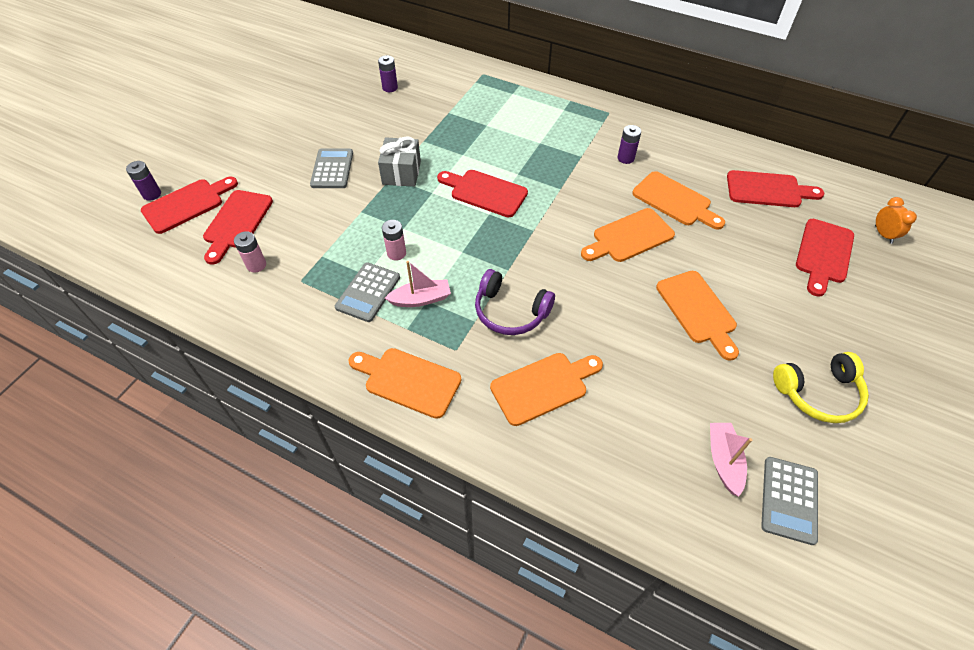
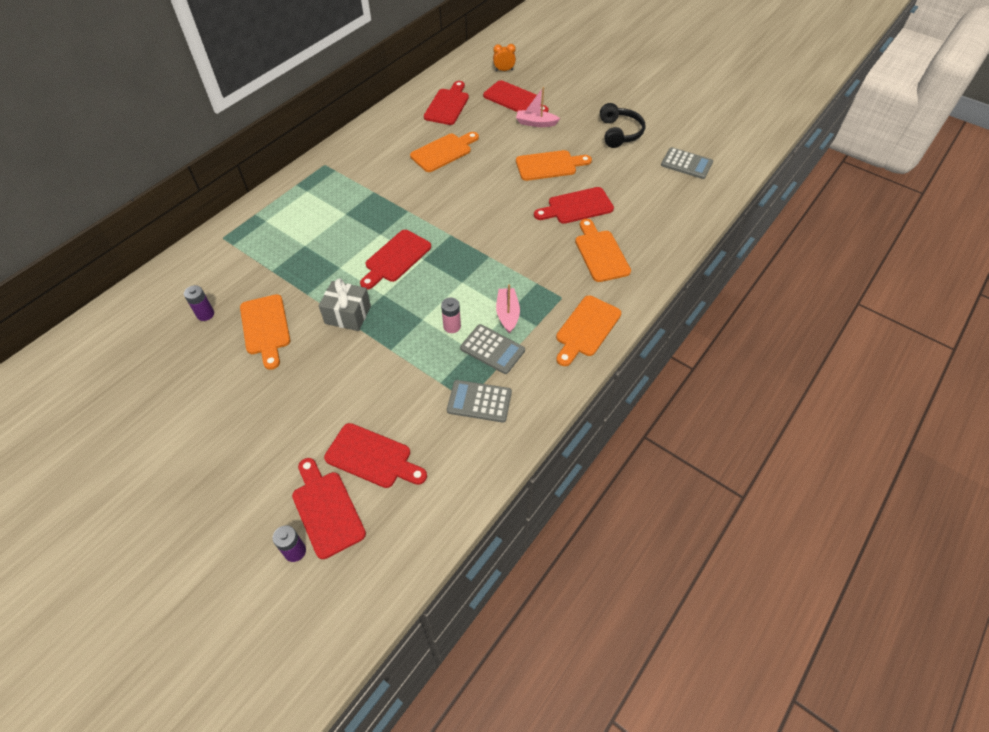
camera: 80 degrees left, 0 degrees up
pink battery [234,231,266,272] -> none
grey calculator [310,148,353,188] -> grey calculator moved to [447,380,512,423]
purple headphones [475,269,555,335] -> none
orange cutting board [581,208,675,262] -> orange cutting board moved to [240,294,290,370]
purple battery [618,125,641,164] -> none
pink boat [710,423,752,497] -> pink boat moved to [516,87,560,127]
yellow headphones [773,352,869,423] -> black headphones [600,103,645,148]
none -> red cutting board [534,187,614,224]

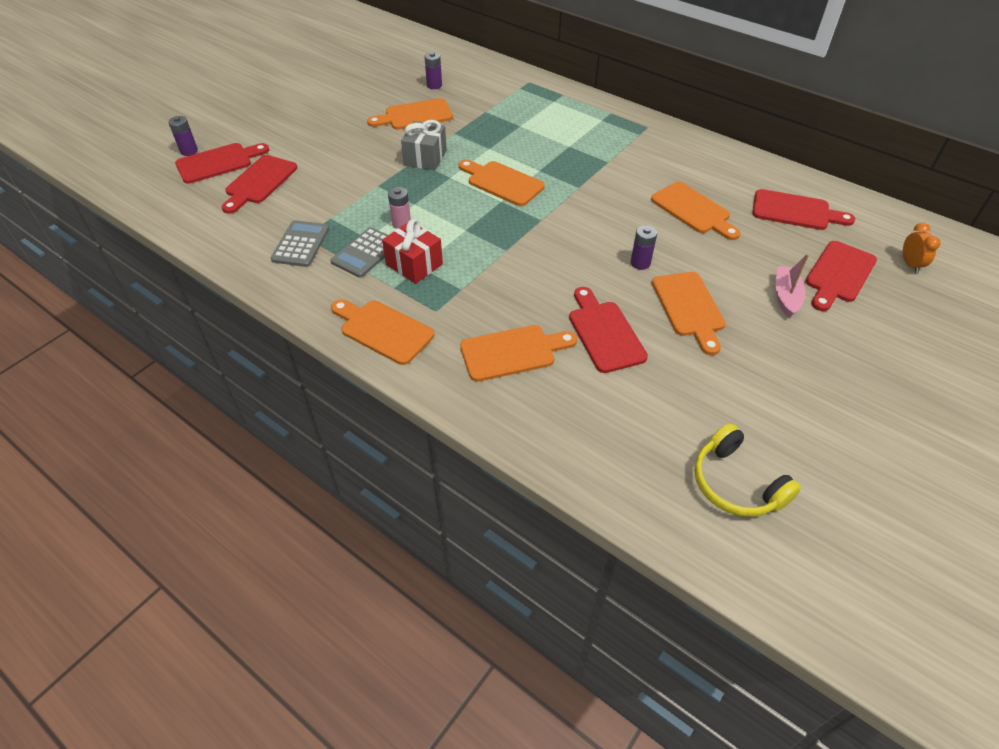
camera: 90 degrees right, 5 degrees down
red cutting board [360,230,431,289] -> orange cutting board [459,160,545,206]
pink boat [496,284,520,334] -> red gift [382,219,443,284]
black headphones [600,103,645,148] -> none
grey calculator [661,147,713,179] -> yellow headphones [694,423,801,517]
none -> purple battery [631,225,657,270]

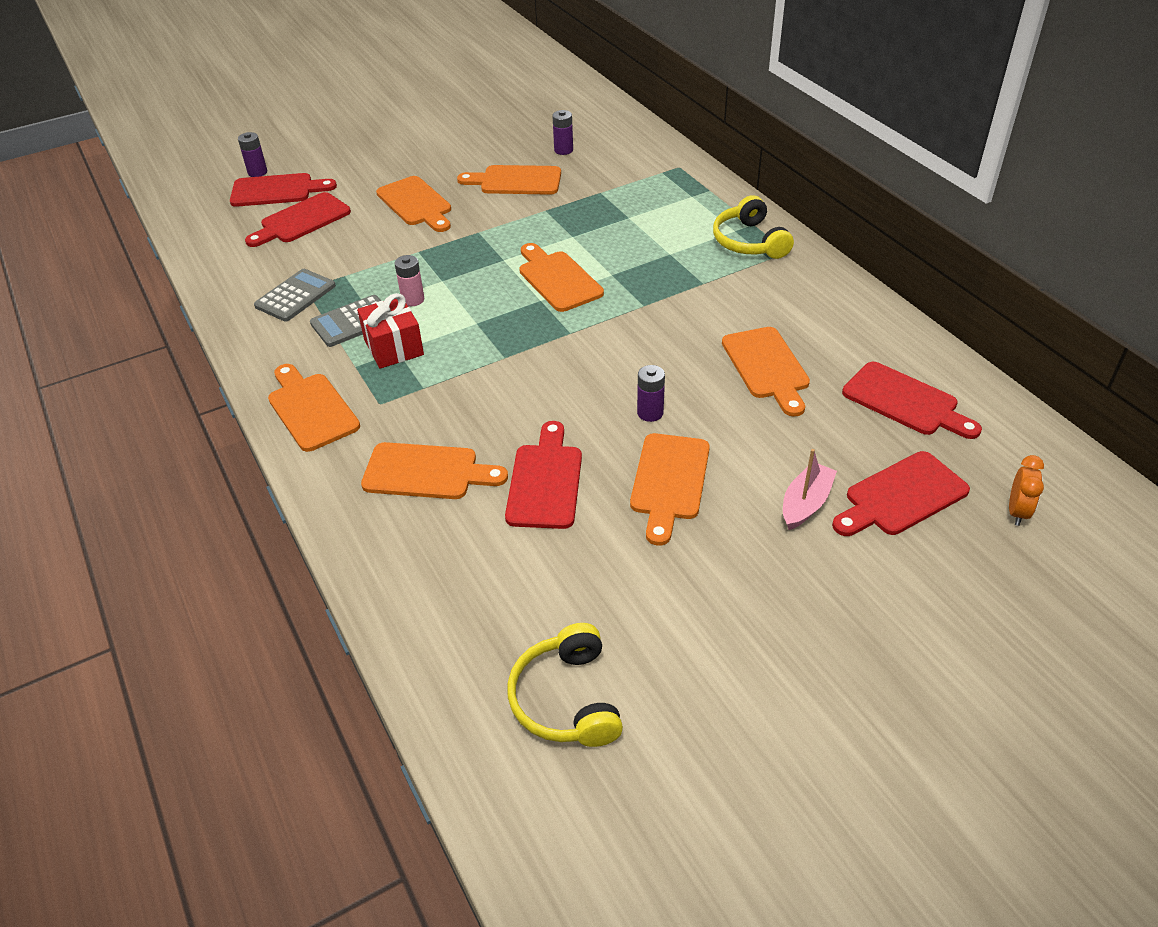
camera: 25 degrees right, 5 degrees down
grey gift [401,120,447,170] -> none
none -> orange cutting board [376,176,451,232]
none -> yellow headphones [713,195,794,259]

